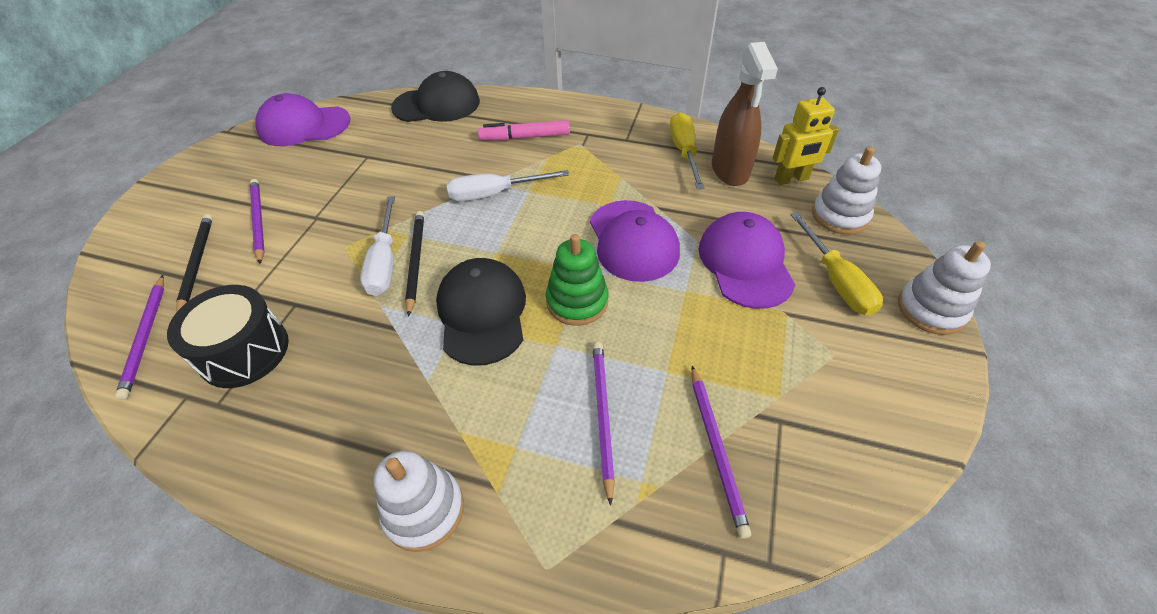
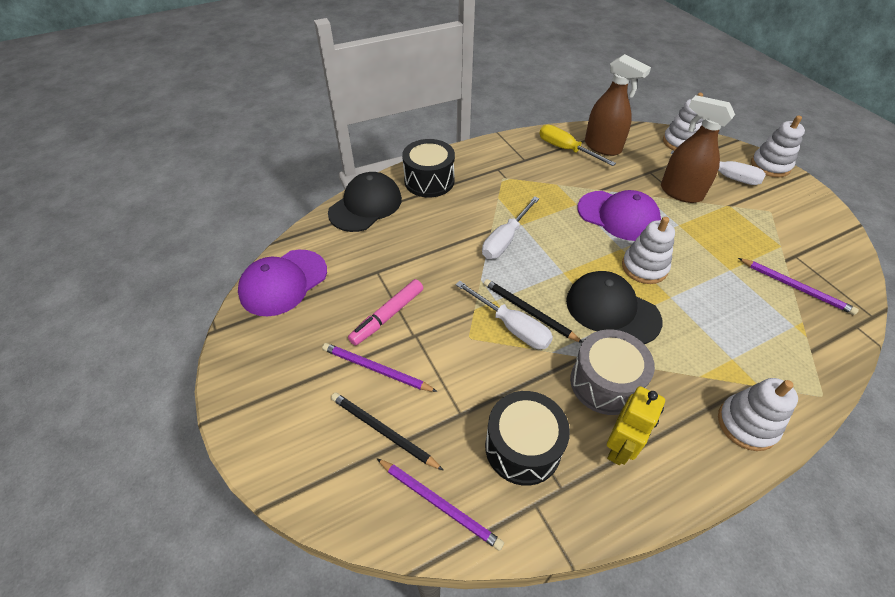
camera: 45 degrees left, 0 degrees up
pink marker [478,120,570,140] -> pink marker moved to [348,279,423,346]
green stacking toy [546,234,608,326] -> white stacking toy [622,217,675,284]
purple pencil [593,342,615,506] -> none
purple cap [698,212,795,309] -> brown spray bottle [661,95,735,203]
yellow robot [773,87,839,185] -> yellow robot moved to [607,386,665,465]
yellow screwdriver [790,212,883,316] -> white screwdriver [671,150,766,185]
none -> black drum [402,139,455,198]
none -> grey drum [570,329,655,415]

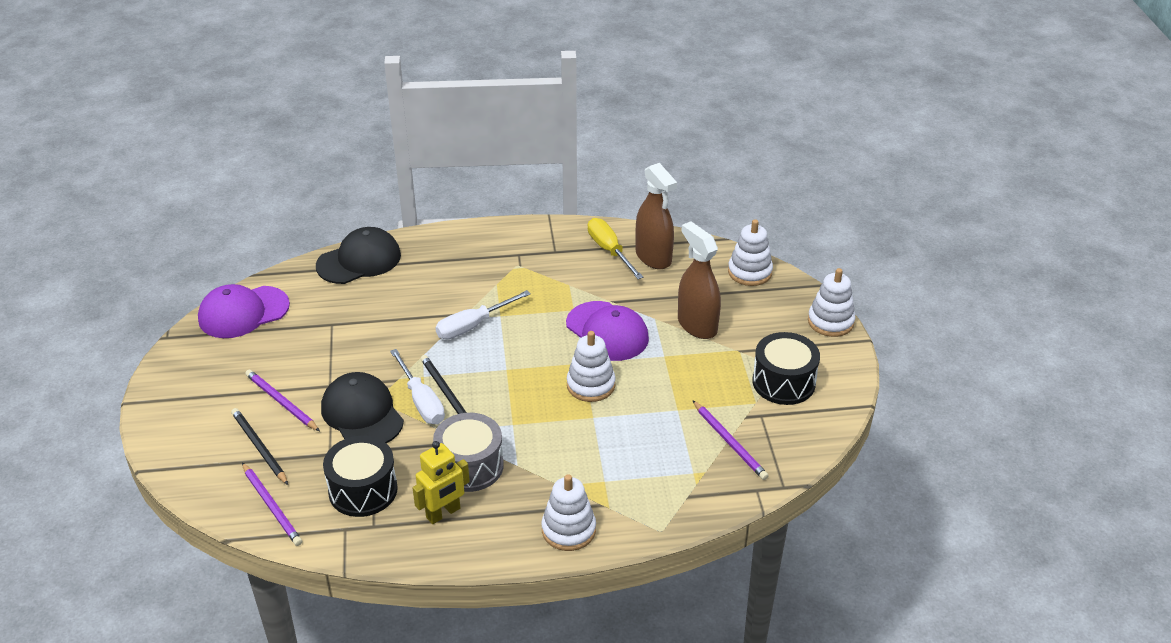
camera: 20 degrees right, 10 degrees down
pink marker [348,279,423,346] -> none
black drum [402,139,455,198] -> black drum moved to [752,332,820,405]
black cap [566,271,662,344] -> black cap moved to [321,372,404,443]
white screwdriver [671,150,766,185] -> none

